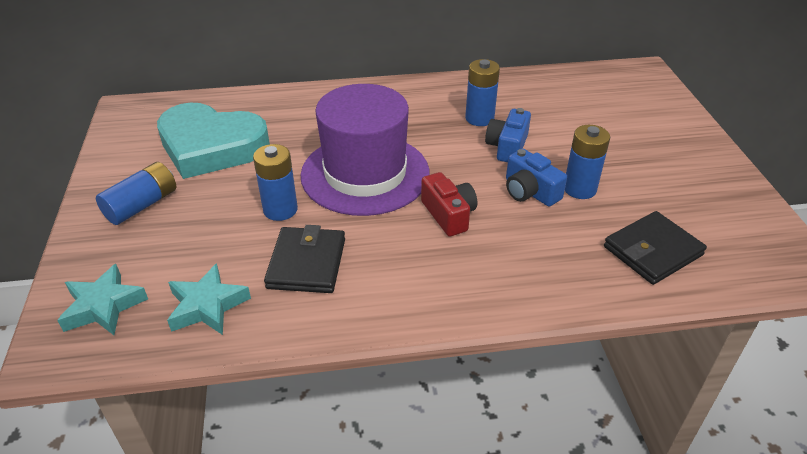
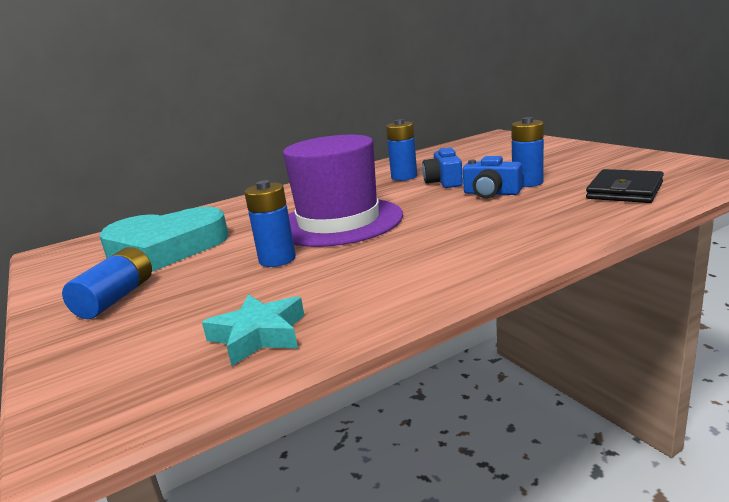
camera: 20 degrees left, 20 degrees down
turquoise star [57,264,148,335] -> none
black wallet [264,225,345,293] -> none
red camera [421,172,477,237] -> none

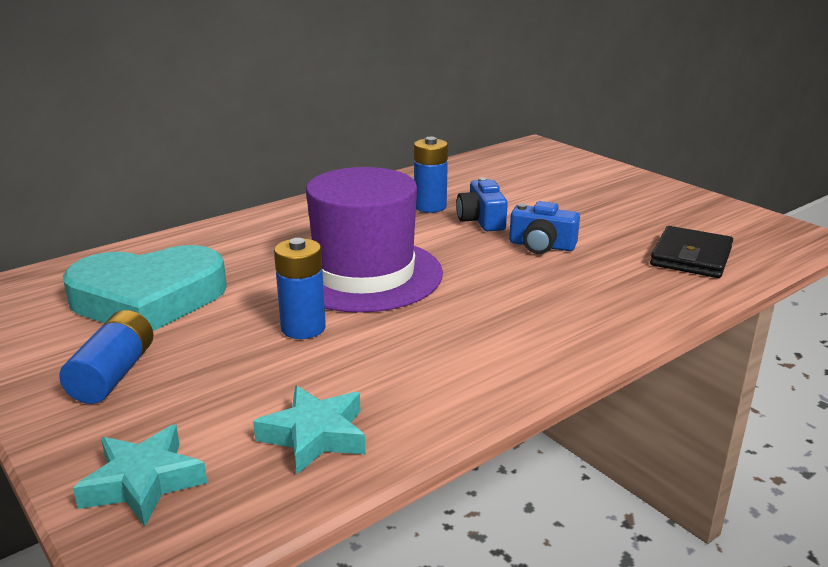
camera: 10 degrees left, 5 degrees up
blue battery [511,117,544,187] -> none
none -> turquoise star [73,424,207,527]

